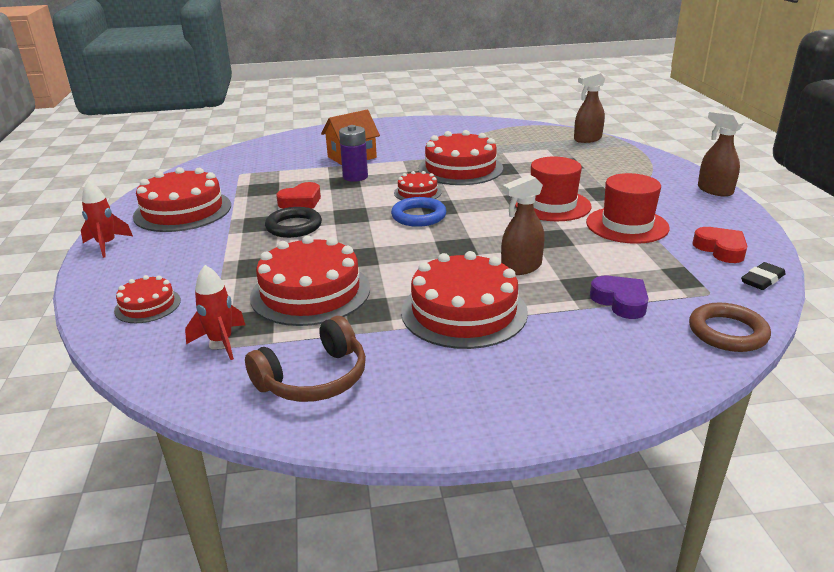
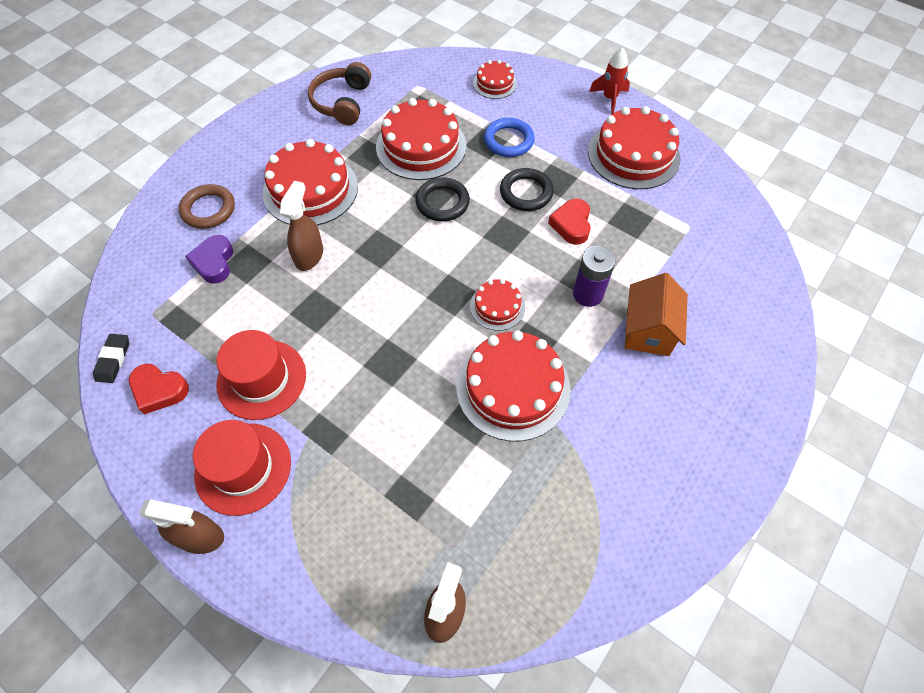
camera: 135 degrees right, 30 degrees up
red rocket [185,265,245,360] -> none
blue ring [391,197,446,227] -> blue ring moved to [484,118,535,157]
red hat [515,157,592,221] -> red hat moved to [193,420,291,516]
purple heart [590,276,649,319] -> purple heart turned 75 degrees clockwise [185,235,233,284]
brown ring [689,303,771,352] -> brown ring moved to [179,184,235,229]
none -> black ring [415,178,470,221]

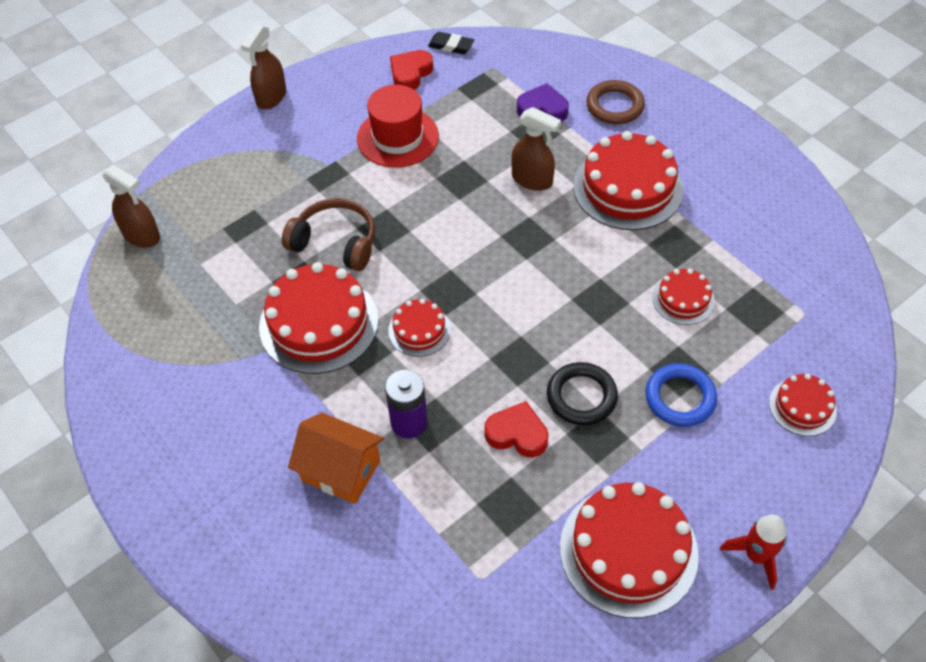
camera: 105 degrees right, 5 degrees down
red hat [193,420,291,516] -> none
brown headphones [308,62,371,125] -> brown headphones moved to [282,198,375,271]
red cake [376,98,466,180] -> red cake [652,269,715,325], size x0.52
black ring [415,178,470,221] -> none

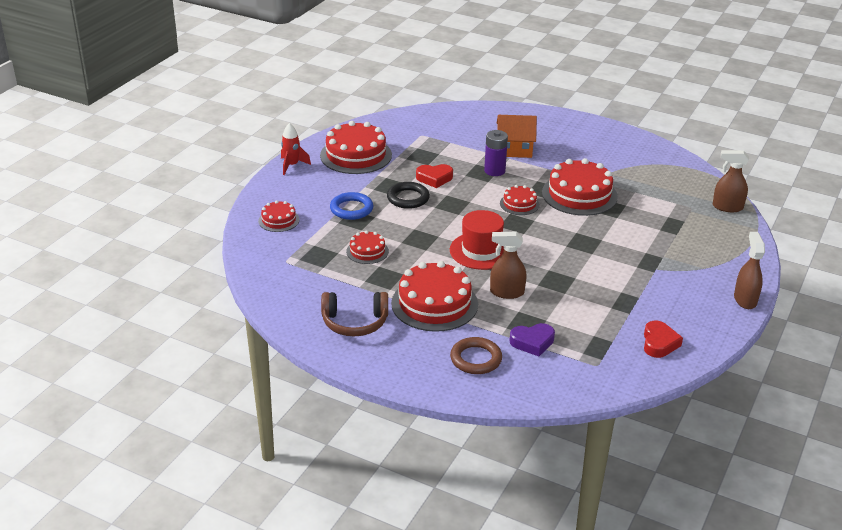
camera: 155 degrees right, 20 degrees down
brown headphones [282,198,375,271] -> brown headphones moved to [321,292,388,336]
red hat [357,85,439,168] -> red hat moved to [450,210,504,270]
black eraser [428,32,474,54] -> none

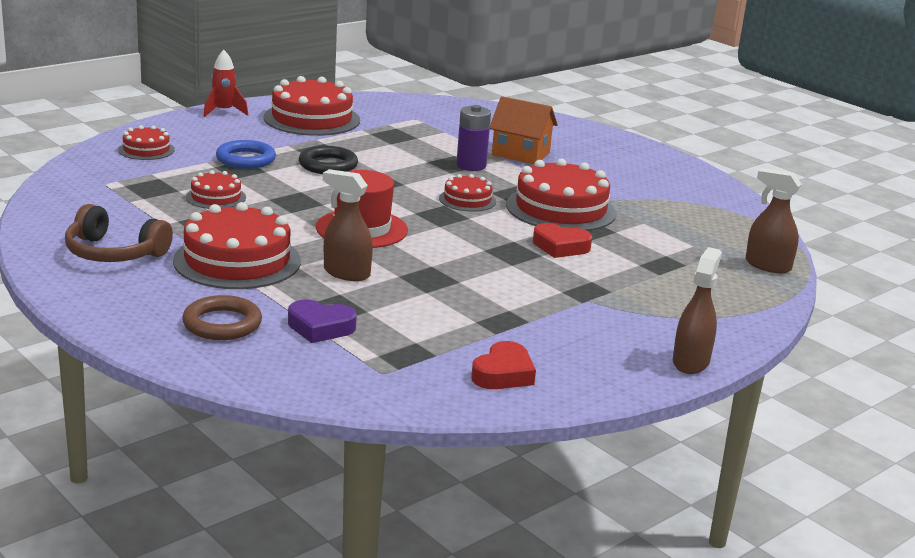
camera: 20 degrees right, 10 degrees down
red heart [416,164,453,188] -> red heart moved to [533,223,592,258]

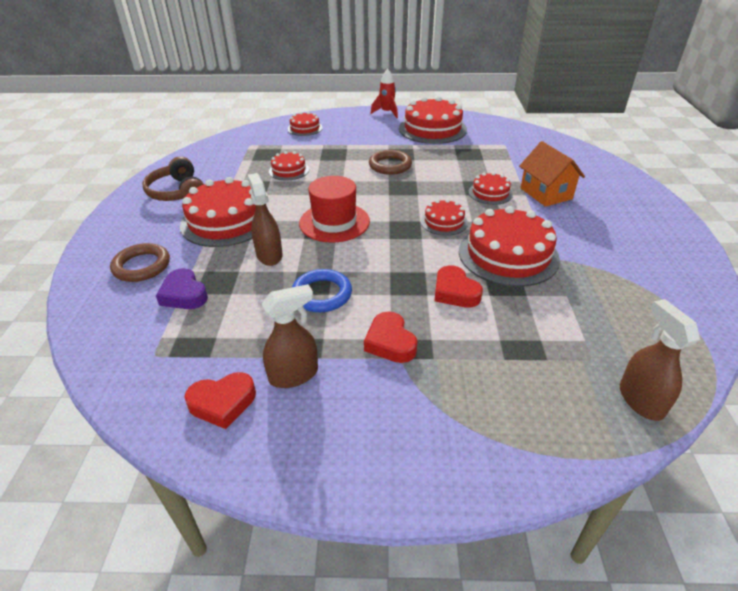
camera: 45 degrees right, 15 degrees up
blue ring [216,140,276,169] -> blue ring moved to [292,269,352,312]
black ring [299,146,358,174] -> brown ring [369,150,412,175]
purple battery [456,105,491,171] -> red cake [468,172,513,205]
brown spray bottle [673,247,722,374] -> brown spray bottle moved to [262,284,318,388]
none -> red heart [364,312,417,363]

